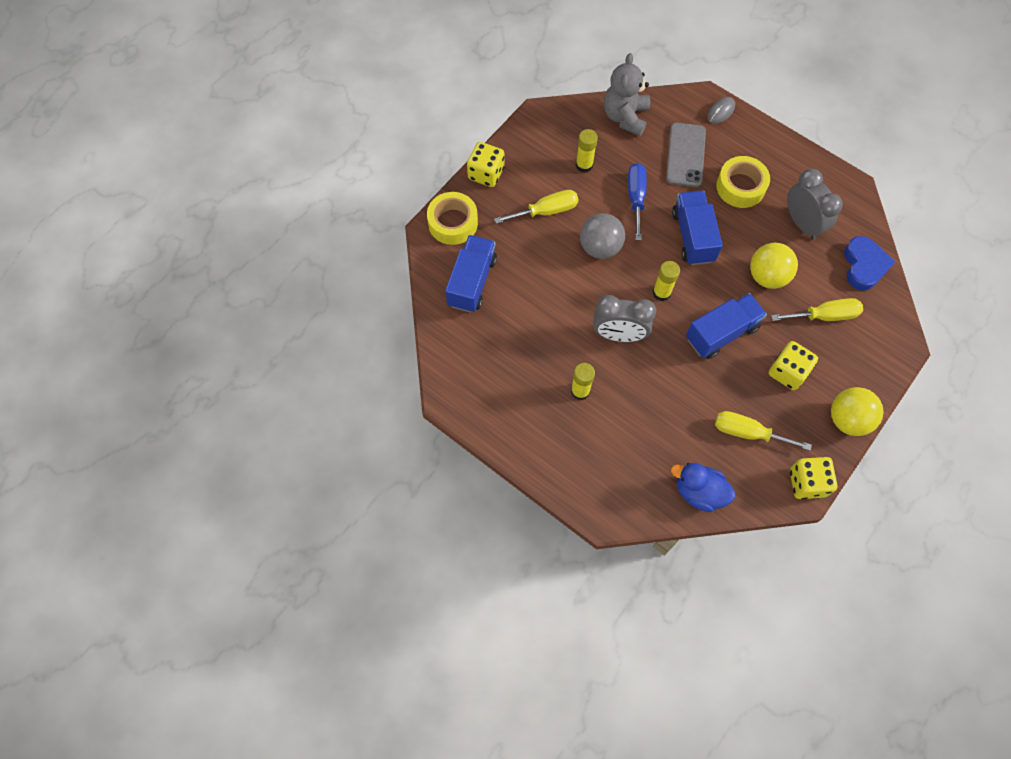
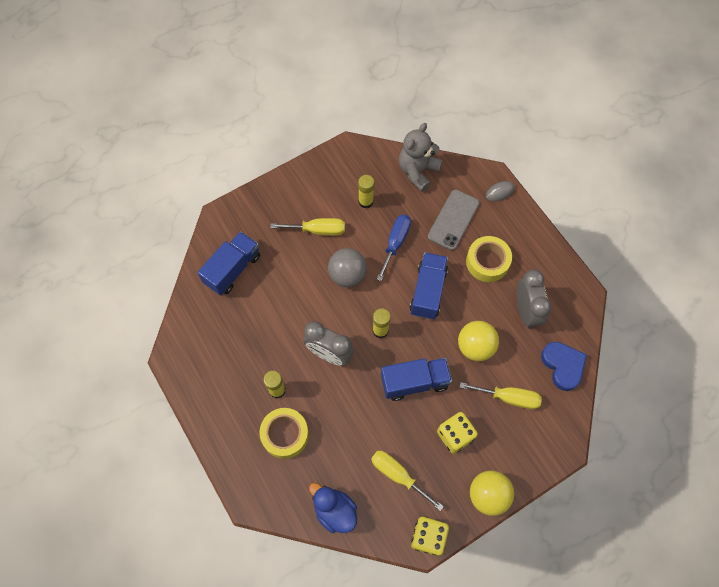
camera: 20 degrees right, 0 degrees up
yellow tape [427,192,478,245] -> yellow tape moved to [260,408,309,459]
yellow dice [467,142,505,187] -> none
blue heart [844,236,895,291] -> blue heart turned 45 degrees counterclockwise [541,342,587,391]

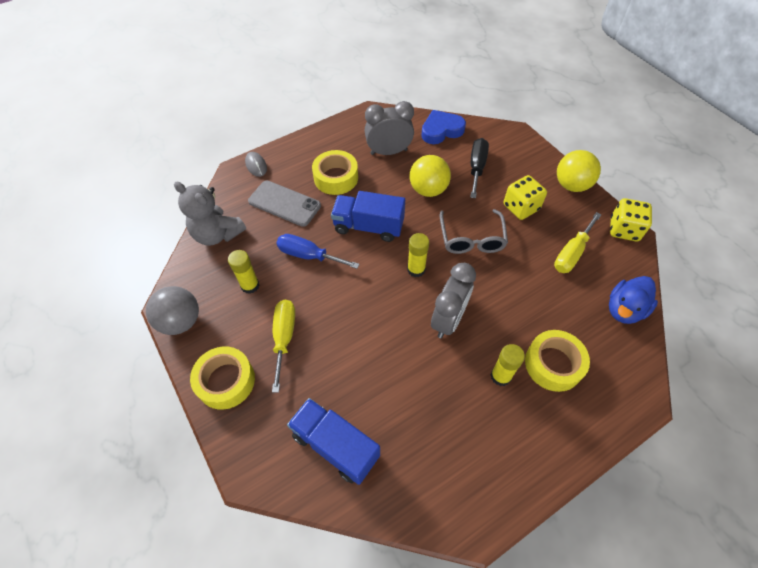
camera: 90 degrees left, 10 degrees down
grey ball [328,248,367,287] -> grey ball moved to [146,286,199,335]
blue truck [381,358,452,401] -> grey glasses [440,209,508,254]
yellow screwdriver [459,382,542,409] -> black screwdriver [470,138,489,198]
none -> yellow tape [190,346,255,410]

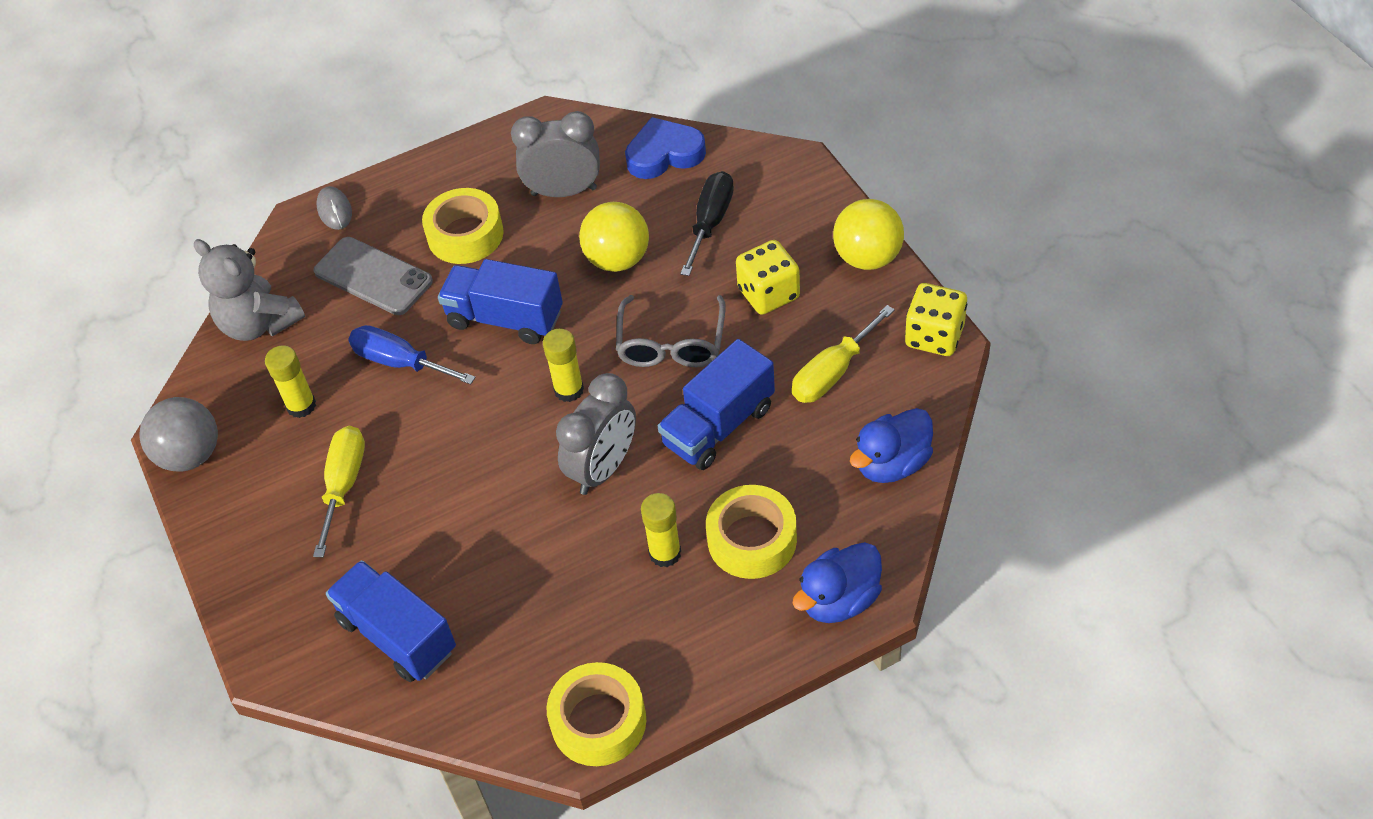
camera: 10 degrees right, 5 degrees down
yellow tape [190,346,255,410] -> yellow tape moved to [547,662,646,766]
none -> blue truck [658,339,775,470]
none -> blue duck [792,542,882,623]

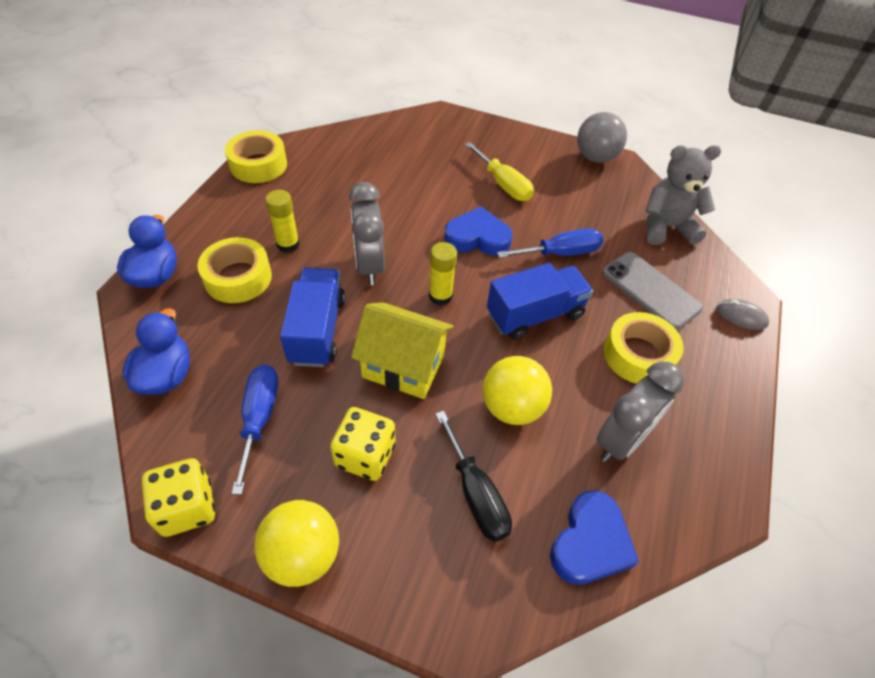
camera: 130 degrees right, 0 degrees up
yellow glue stick [265,345,316,418] -> none
grey phone [313,237,433,315] -> grey phone turned 60 degrees clockwise [602,252,703,330]
blue truck [326,560,456,682] -> none
grey glasses [616,295,726,367] -> yellow house [351,302,454,399]
yellow screwdriver [792,305,895,403] -> blue screwdriver [231,364,278,495]
none -> blue heart [444,206,513,256]

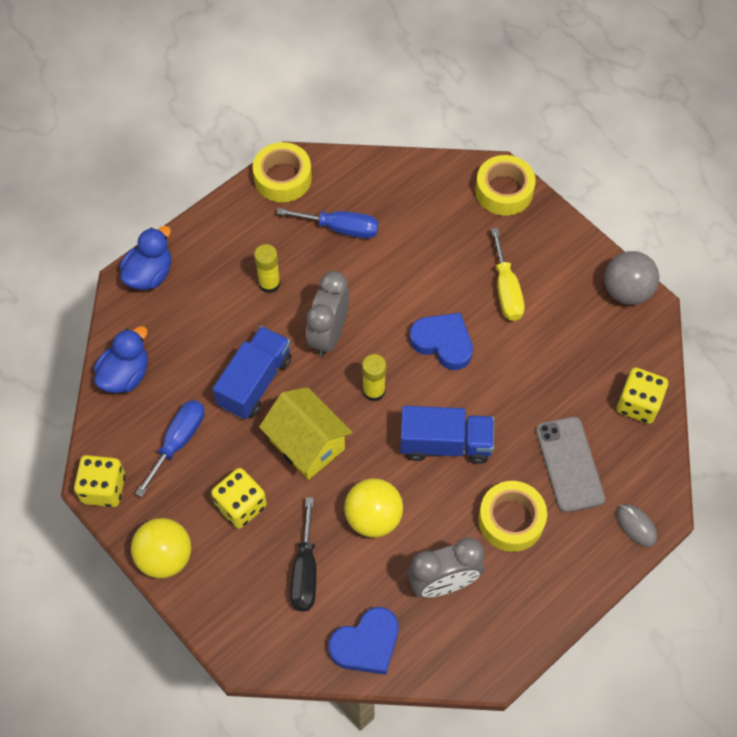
camera: 30 degrees right, 10 degrees up
yellow tape [197,237,272,303] -> yellow tape moved to [475,155,536,216]
blue screwdriver [497,228,603,258] -> blue screwdriver moved to [277,208,379,239]
grey teddy bear [645,145,721,245] -> yellow dice [617,368,668,424]

